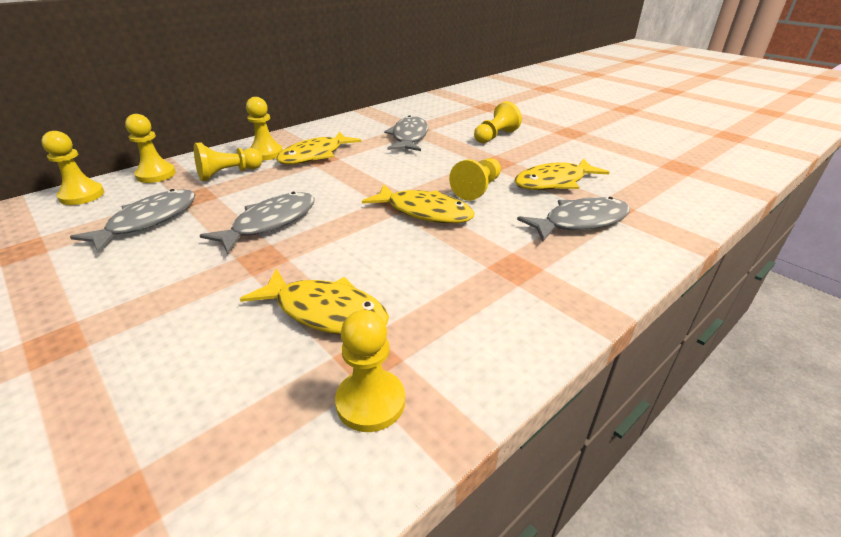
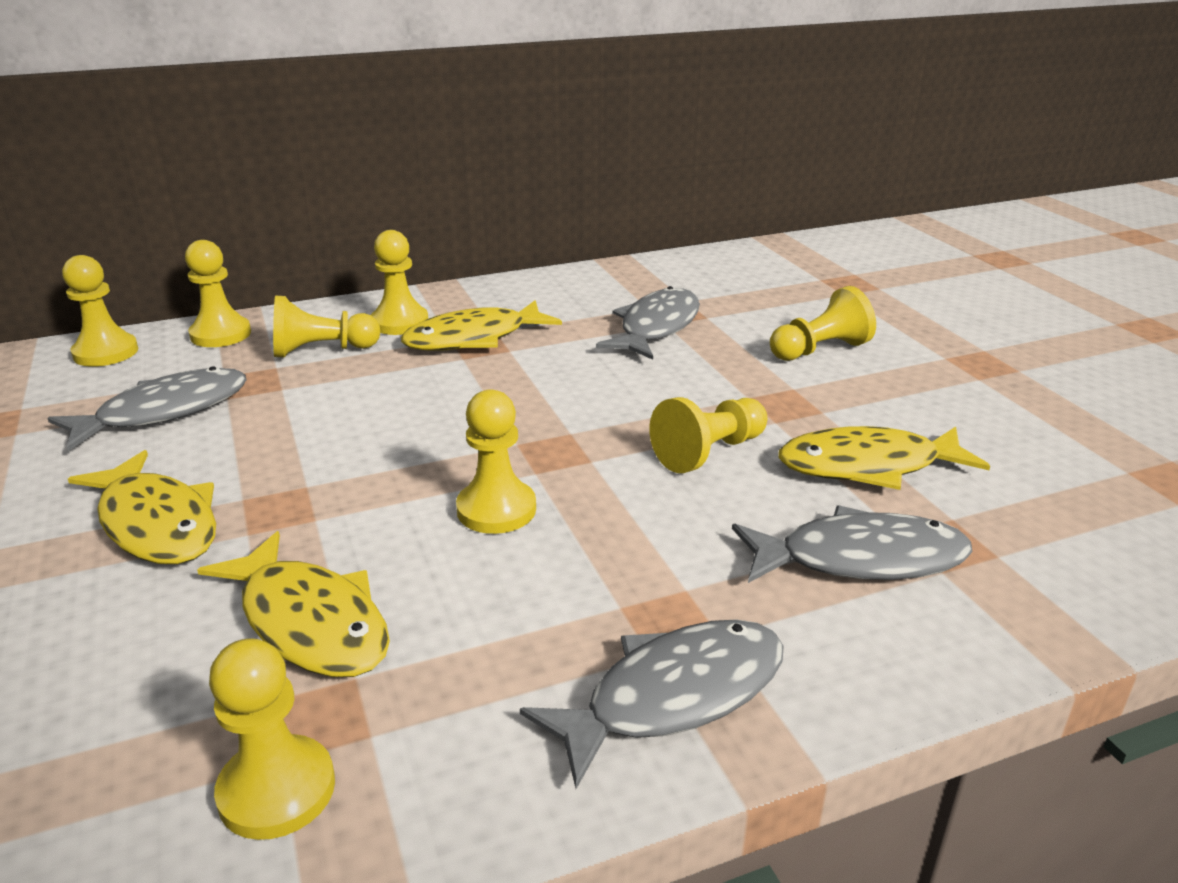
camera: 20 degrees right, 5 degrees down
grey fish [200,192,315,254] -> grey fish moved to [520,619,784,789]
yellow fish [362,184,474,223] -> yellow fish moved to [68,450,216,564]
none -> yellow pawn [456,389,536,534]

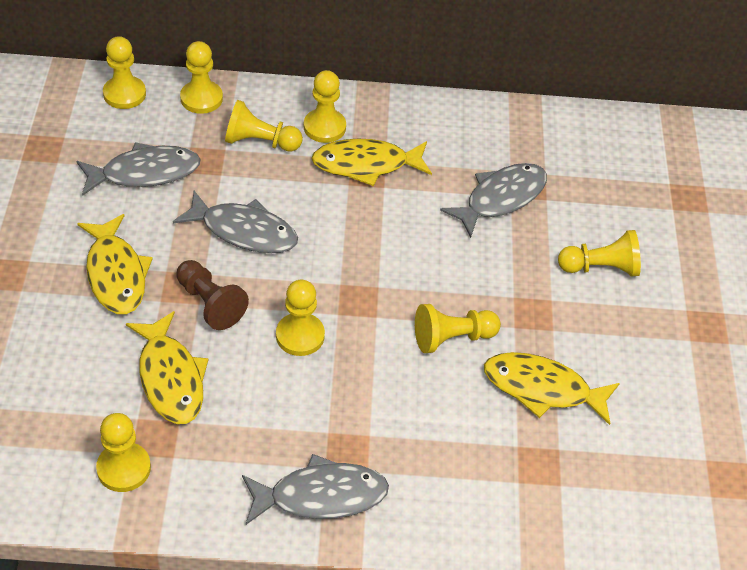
camera: 20 degrees right, 20 degrees up
grey fish [732,505,973,583] -> grey fish moved to [173,191,298,253]
none -> brown pawn [176,260,249,330]

